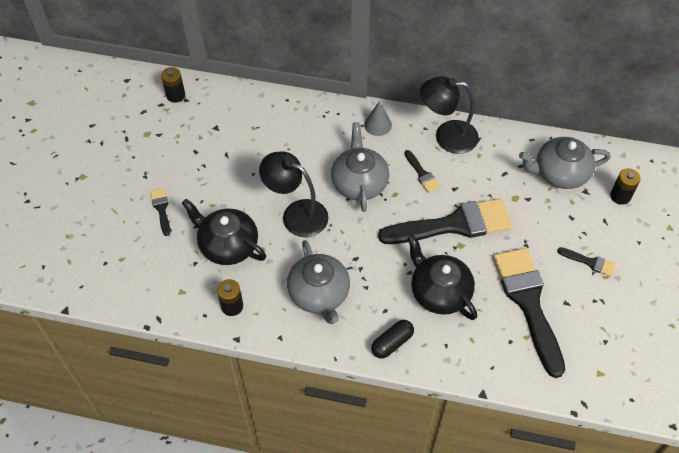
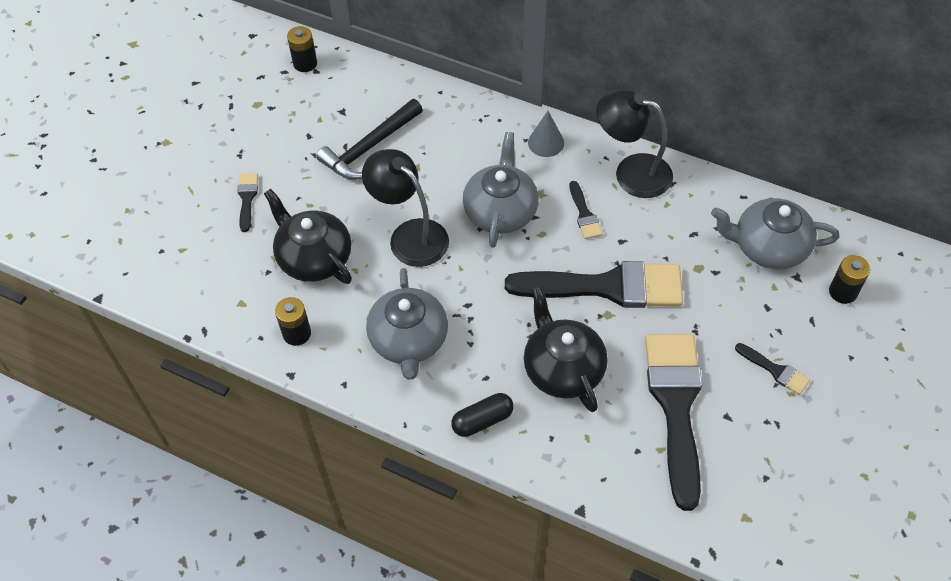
camera: 15 degrees right, 0 degrees up
none -> black hammer [316,99,423,180]

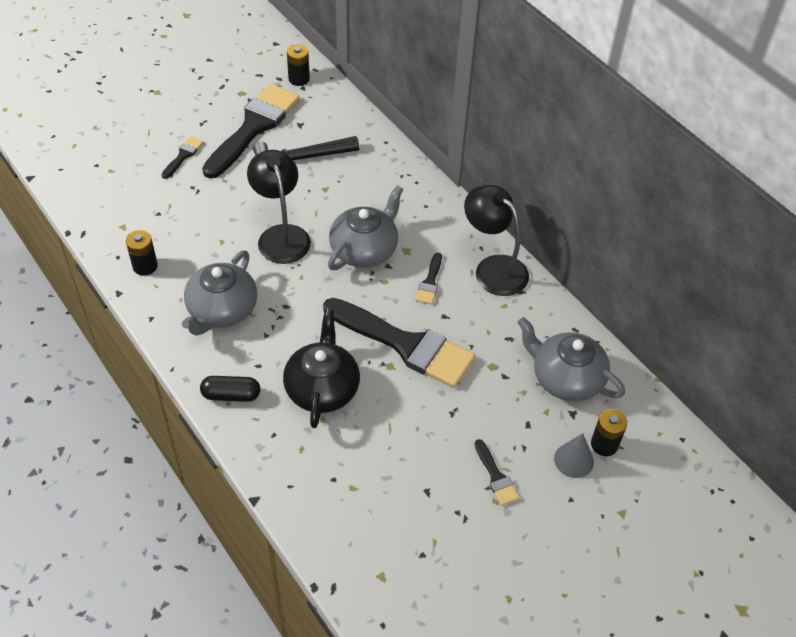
camera: 25 degrees right, 5 degrees down
black teapot [264,189,352,284] -> none
grey cone [528,111,564,157] -> grey cone moved to [554,433,594,478]
black brush [645,334,702,511] -> black brush moved to [202,84,300,179]

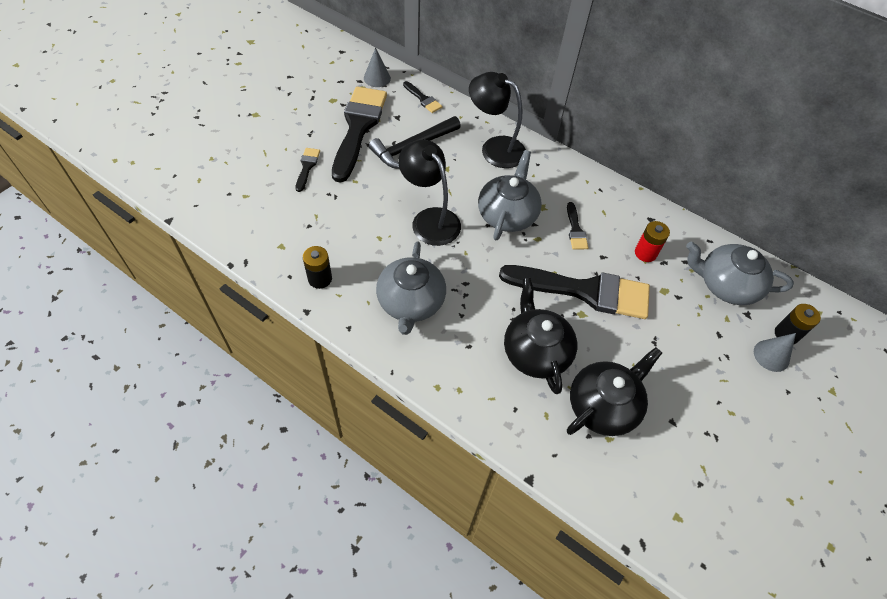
camera: 20 degrees left, 5 degrees up
black capsule [200,376,260,402] -> none
black battery [287,45,310,86] -> grey cone [364,47,391,87]
black lamp [464,185,529,296] -> black lamp moved to [469,72,526,168]
black brush [475,439,519,506] -> black brush moved to [403,81,442,113]
none -> black teapot [567,347,662,436]
none -> red battery [635,221,670,262]

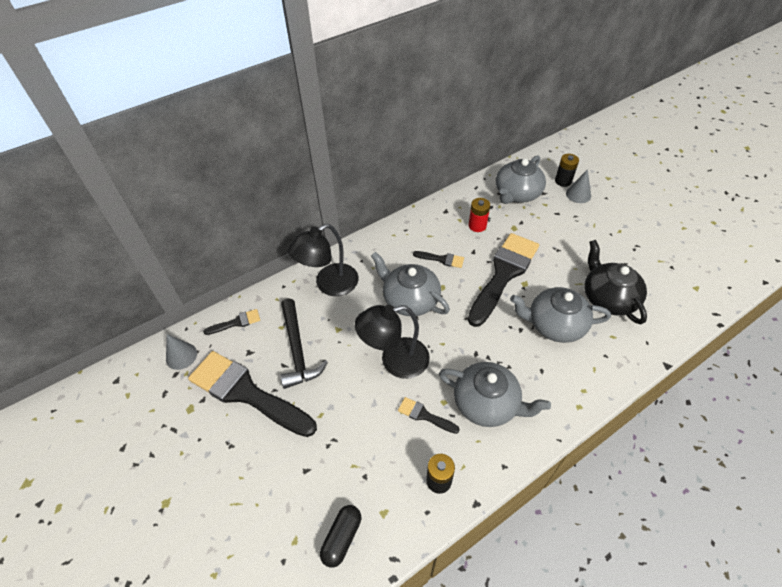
camera: 65 degrees left, 5 degrees down
black brush [296,148,320,192] -> black brush moved to [398,397,460,434]
black teapot [504,278,577,394] -> grey teapot [510,287,611,343]
none -> black capsule [320,505,361,568]

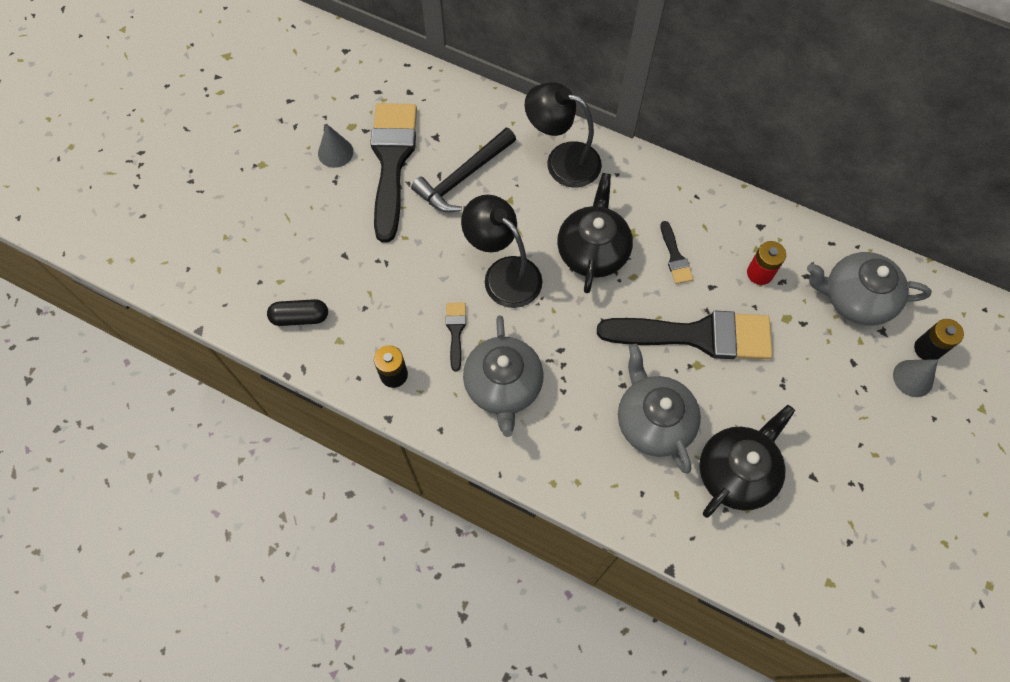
camera: 60 degrees right, 15 degrees up
grey cone [166,334,197,370] -> grey cone moved to [318,124,353,168]
black brush [203,309,260,335] -> none
grey teapot [371,252,450,316] -> black teapot [557,173,633,293]

